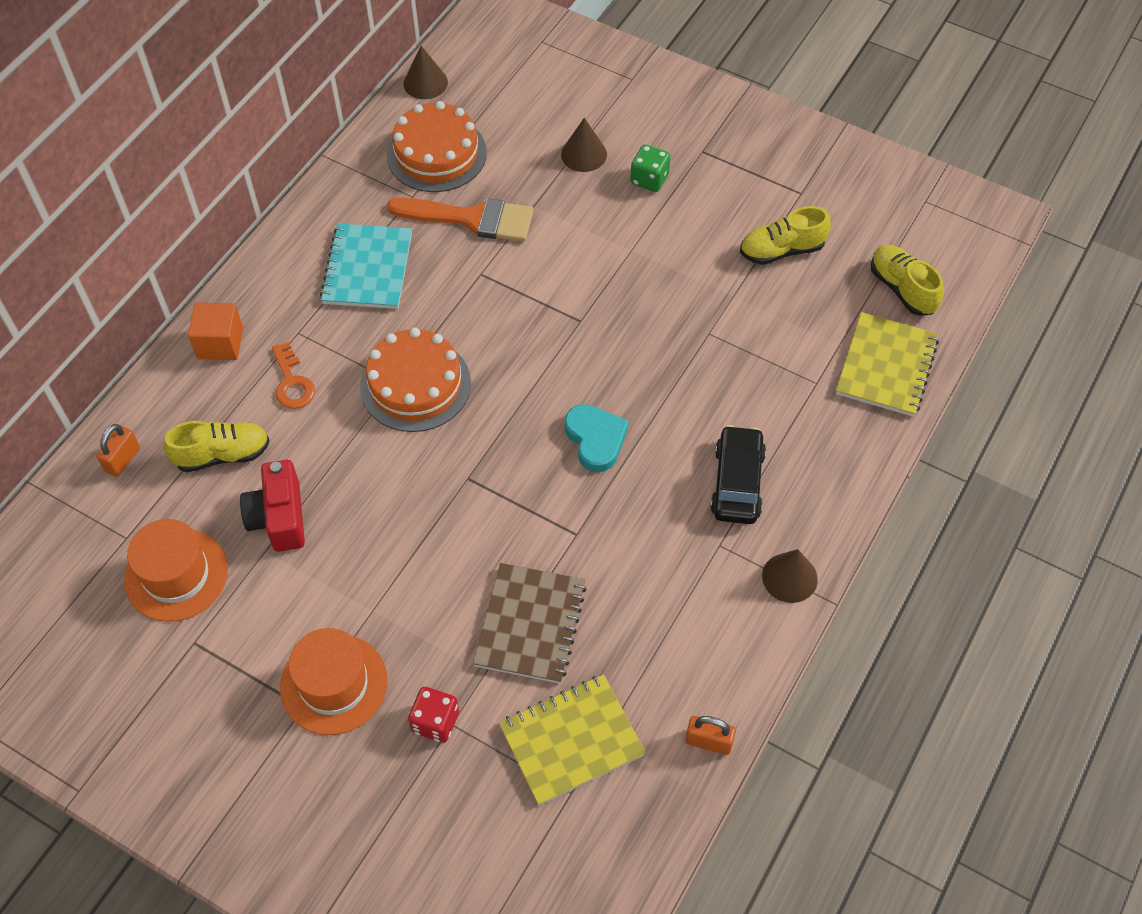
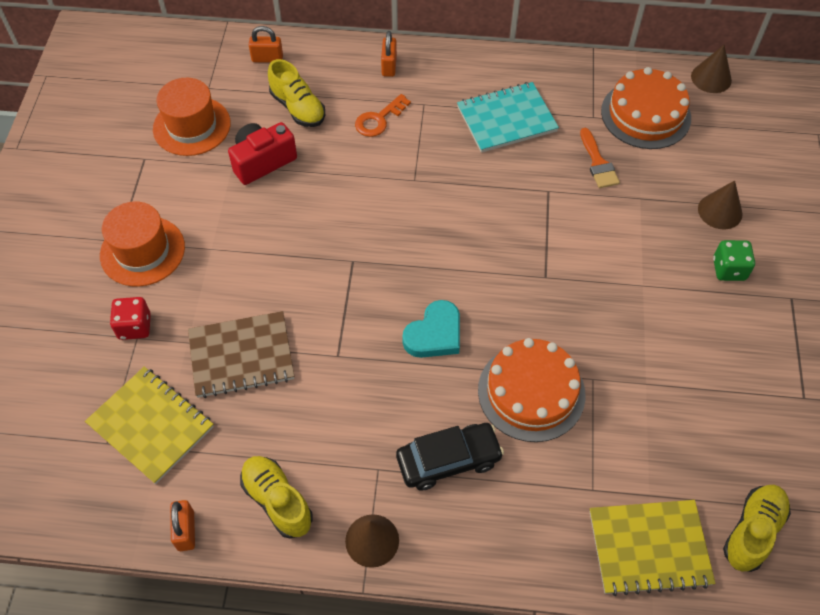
camera: 65 degrees right, 0 degrees up
orange cube [188,303,243,360] -> orange padlock [381,31,397,77]
orange cake [360,328,471,432] -> orange cake moved to [478,338,586,442]
orange brush [387,198,534,242] -> orange brush [580,128,620,188], size x0.58
yellow shoe [740,206,831,265] -> yellow shoe moved to [240,456,312,539]

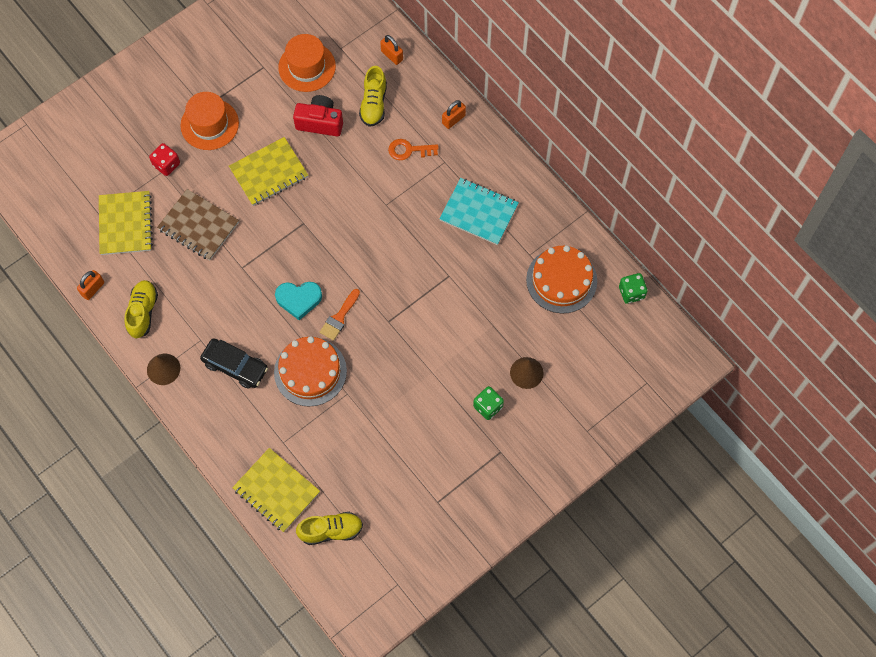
camera: 45 degrees right, 10 degrees up
orange brush [580,128,620,188] -> orange brush moved to [320,289,360,341]
brown cone [691,45,732,93] -> green dice [619,273,648,304]
none -> yellow notebook [229,137,308,206]

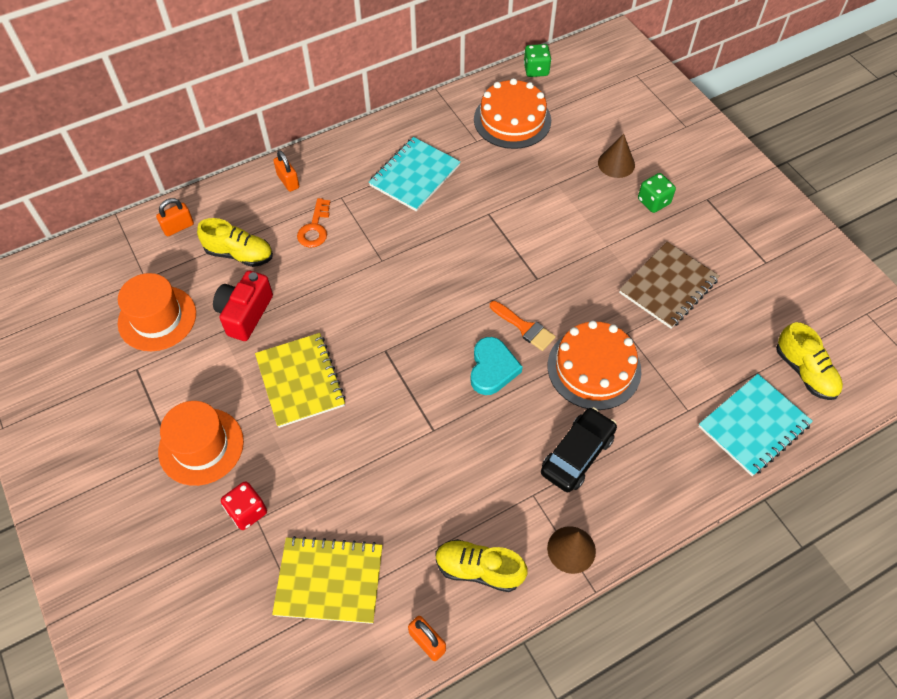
camera: 80 degrees left, 10 degrees down
brown notebook [157,189,239,260] -> brown notebook moved to [619,242,719,329]
yellow notebook [232,448,320,532] -> turquoise notebook [698,374,813,476]
yellow shoe [296,512,363,545] -> yellow shoe turned 150 degrees clockwise [776,322,843,400]

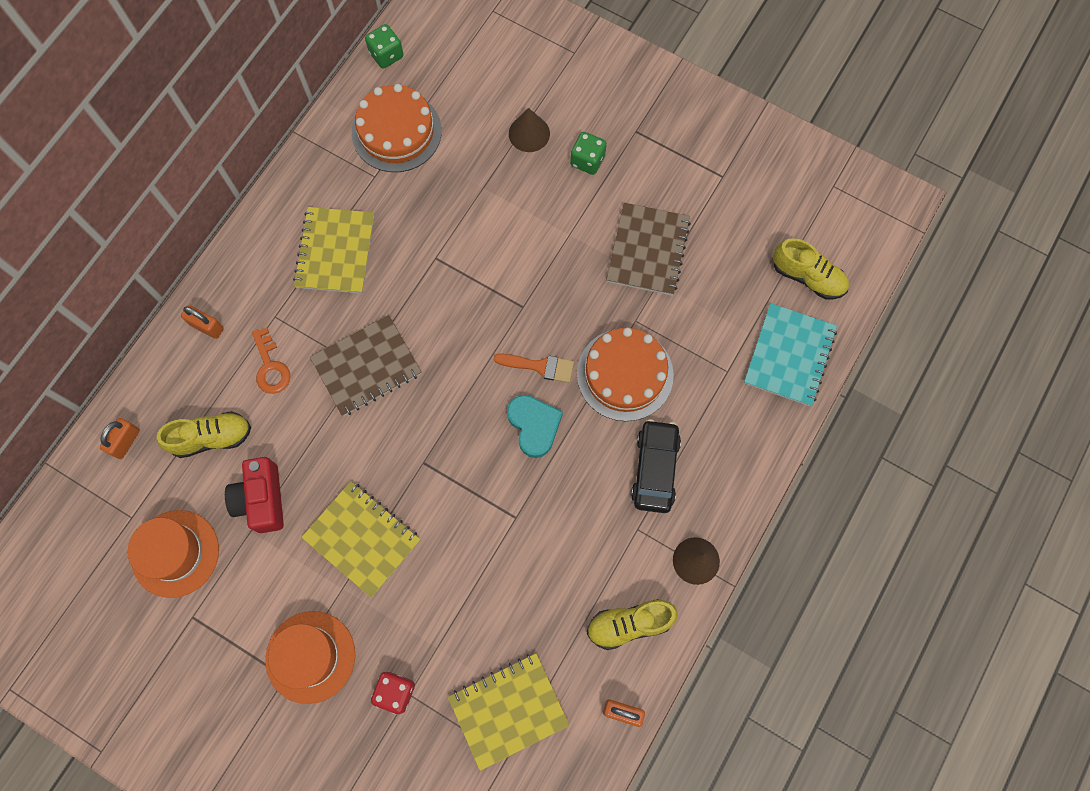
camera: 30 degrees left, 15 degrees up
turquoise notebook [369,137,461,212] -> yellow notebook [293,207,374,294]
none -> brown notebook [310,315,422,416]

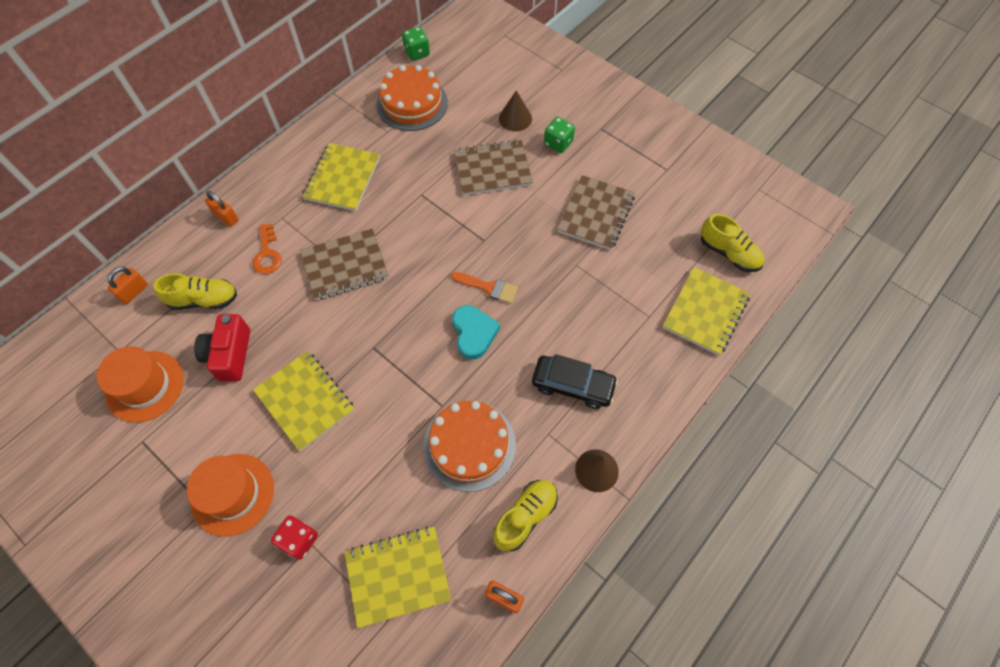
camera: 10 degrees right, 10 degrees down
orange cake [577,328,674,421] -> orange cake moved to [423,401,516,492]
yellow shoe [587,599,678,650] -> yellow shoe turned 135 degrees clockwise [493,480,558,552]
black car [631,419,681,513] -> black car turned 90 degrees clockwise [532,354,618,409]
turquoise notebook [744,303,837,406] -> yellow notebook [662,267,750,356]
none -> brown notebook [454,140,533,195]

